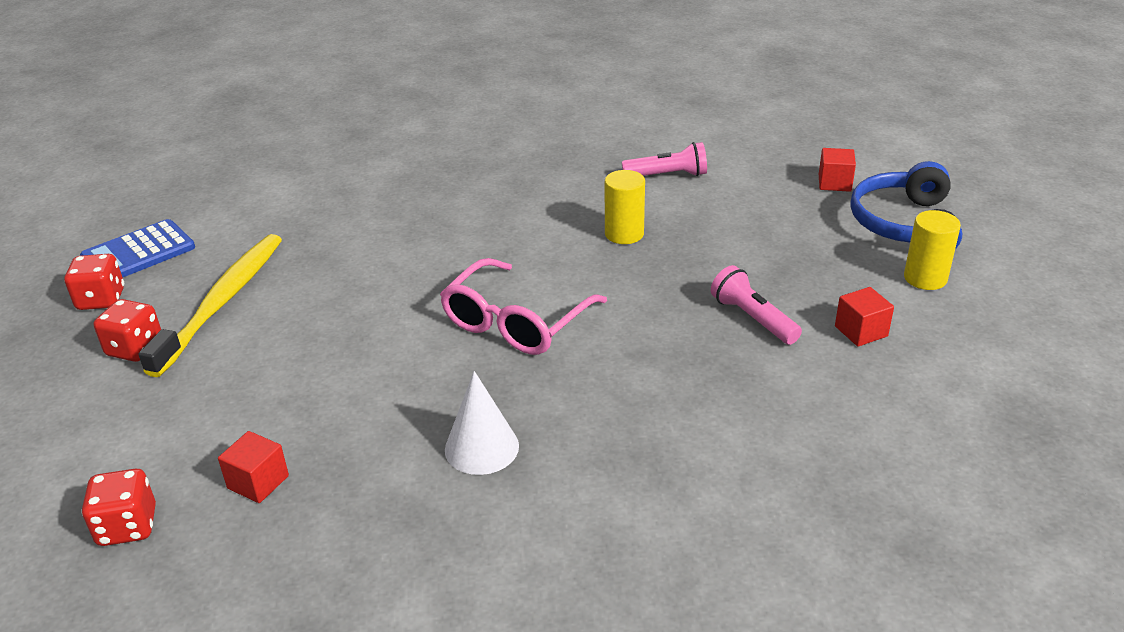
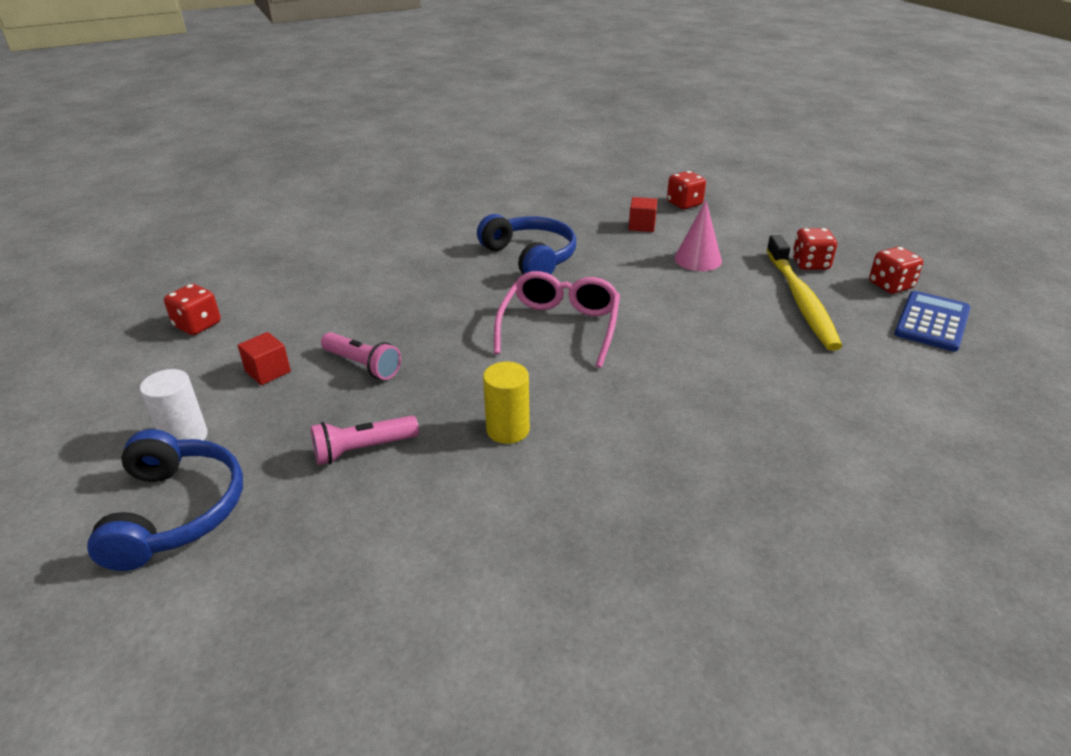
camera: 160 degrees right, 0 degrees up
white cone [445,371,519,475] -> blue headphones [477,214,576,275]
pink flashlight [622,142,707,176] -> pink flashlight moved to [311,415,419,465]
red cube [819,148,856,192] -> none
yellow cylinder [904,210,961,290] -> white cylinder [140,369,208,440]
none -> red dice [164,284,221,335]
none -> pink cone [674,201,722,271]

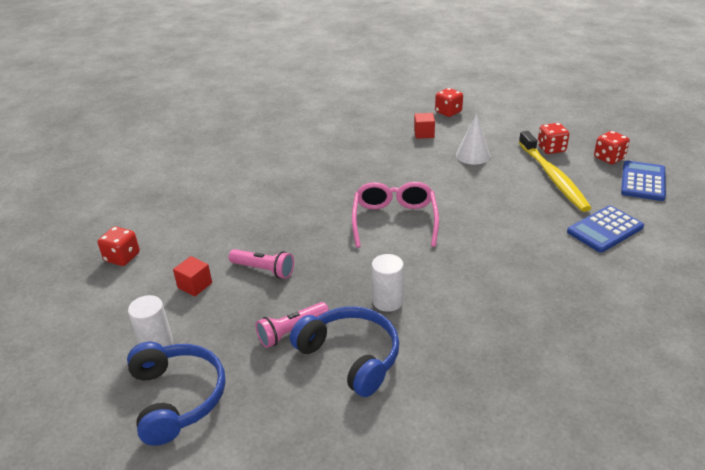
camera: 10 degrees left, 0 degrees up
blue headphones [477,214,576,275] -> blue headphones moved to [290,306,399,397]
yellow cylinder [483,362,530,444] -> white cylinder [372,254,404,312]
pink cone [674,201,722,271] -> white cone [456,114,490,165]
none -> blue calculator [567,205,644,253]

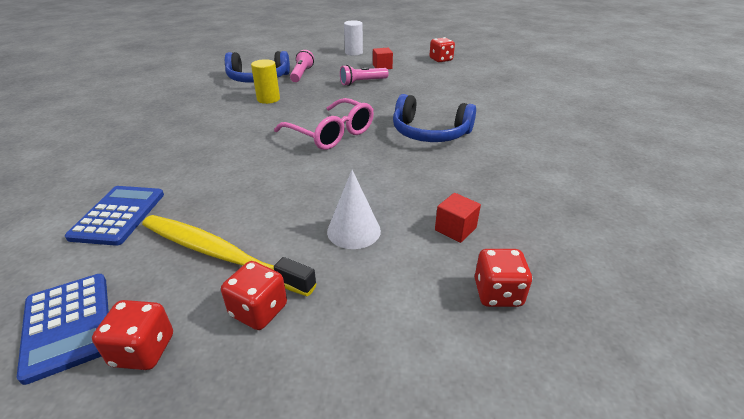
camera: 130 degrees right, 0 degrees up
blue headphones [127,342,226,446] -> blue headphones moved to [393,94,476,142]
white cylinder [372,254,404,312] -> yellow cylinder [251,59,280,104]

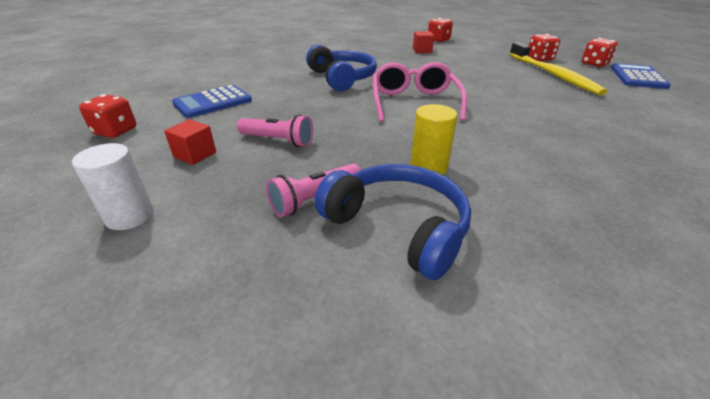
camera: 135 degrees left, 0 degrees up
blue calculator [65,186,164,246] -> blue calculator moved to [172,85,252,118]
white cone [327,170,381,249] -> none

